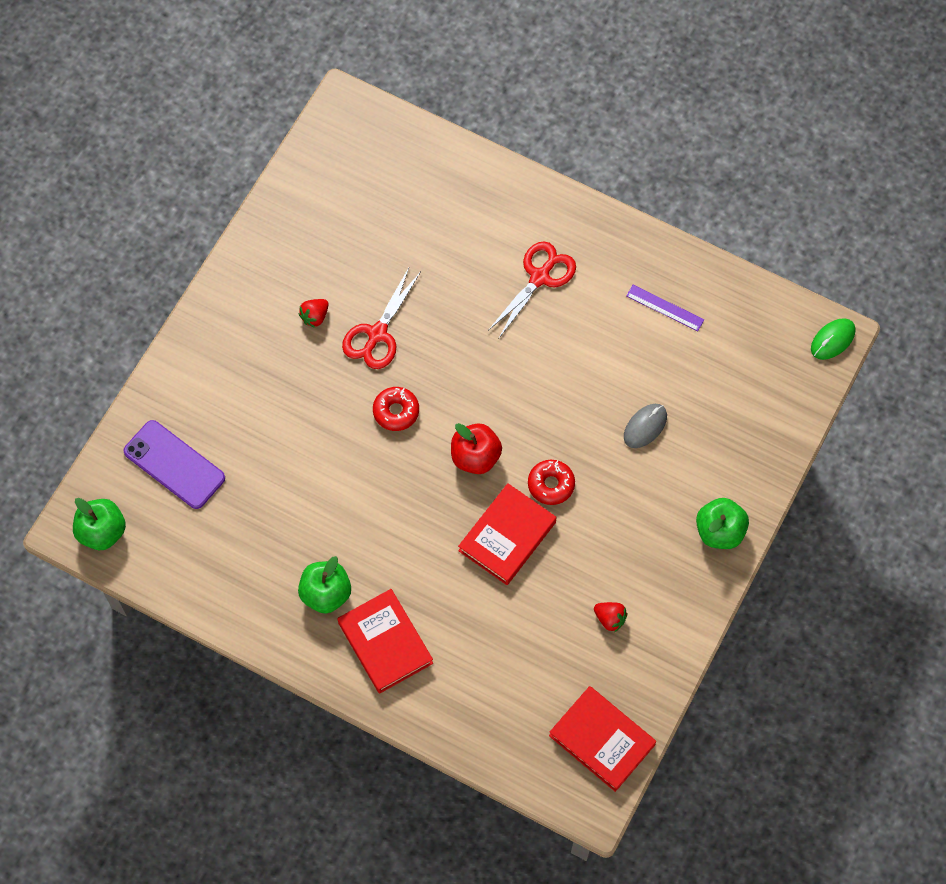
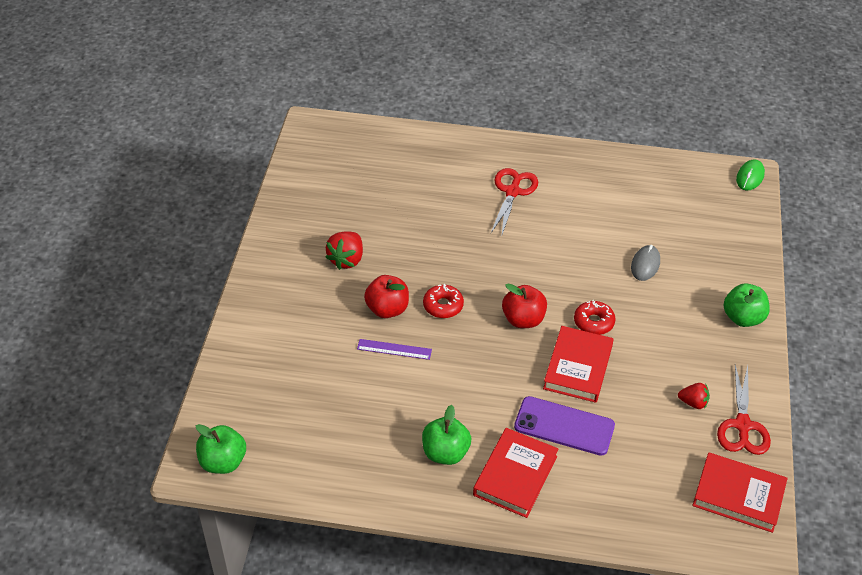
camera: 20 degrees left, 20 degrees down
purple phone [124,420,225,509] -> purple phone moved to [514,396,615,456]
red strawberry [299,299,329,328] -> red strawberry [325,231,363,270], size x1.59
red book [338,589,433,694] -> red book turned 75 degrees clockwise [473,428,558,518]
red scissors [342,268,421,369] -> red scissors moved to [717,365,771,455]
purple ruler [626,285,704,331] -> purple ruler moved to [357,339,432,360]
none -> red apple [364,275,409,318]

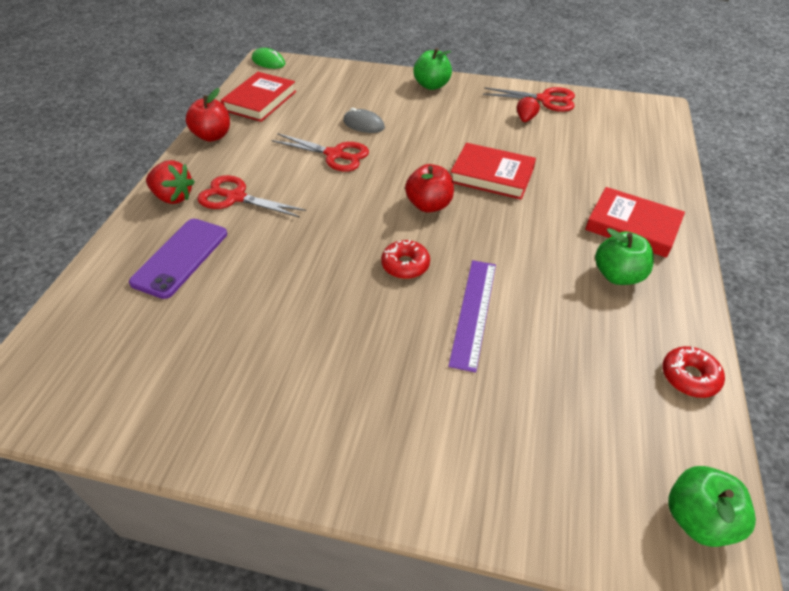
camera: 85 degrees left, 0 degrees up
red strawberry [325,231,363,270] -> red strawberry moved to [146,160,195,204]
purple ruler [357,339,432,360] -> purple ruler [448,260,496,373], size x1.55
red apple [364,275,409,318] -> red apple moved to [185,88,230,142]
purple phone [514,396,615,456] -> purple phone moved to [129,219,227,299]
red donut [574,300,615,335] -> red donut moved to [662,346,725,398]
red book [693,453,788,533] -> red book moved to [221,72,296,122]
none -> red scissors [271,133,369,171]

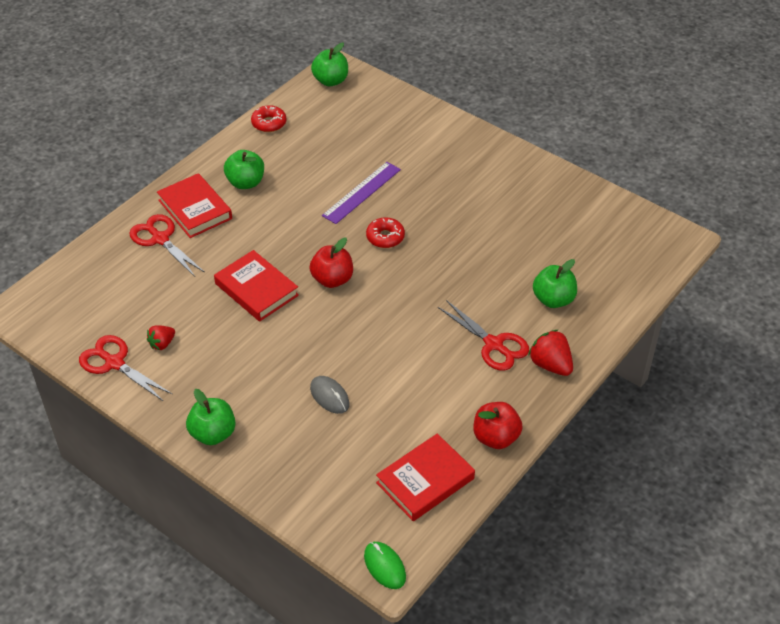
camera: 155 degrees left, 0 degrees up
purple phone [129,219,227,299] -> green apple [533,259,577,308]
red scissors [271,133,369,171] -> red scissors moved to [129,214,205,277]

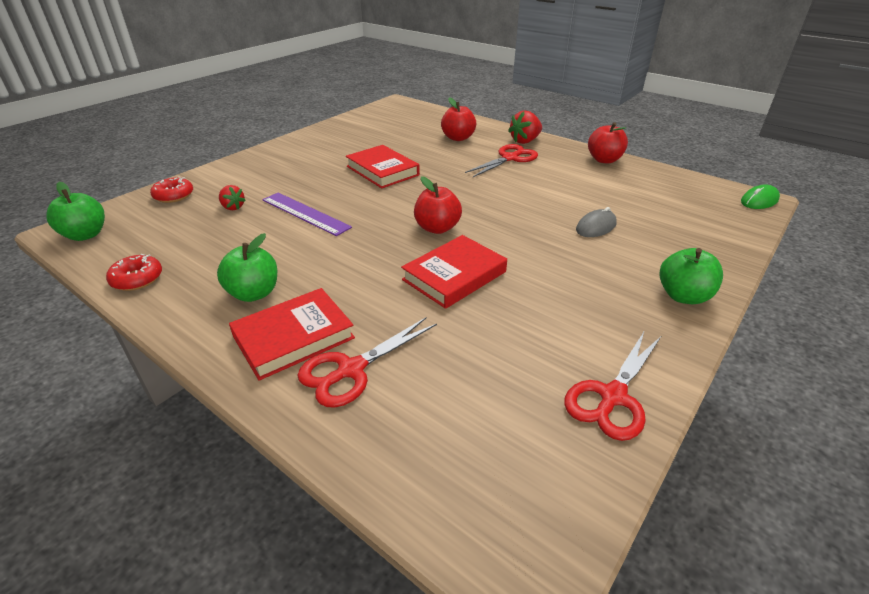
camera: 90 degrees left, 10 degrees down
red strawberry [147,325,175,350] -> red strawberry moved to [219,185,246,210]
red donut [366,217,405,248] -> red donut moved to [150,177,193,203]
red book [376,434,475,521] -> red book moved to [346,145,420,188]
green apple [533,259,577,308] -> red apple [441,97,476,141]

